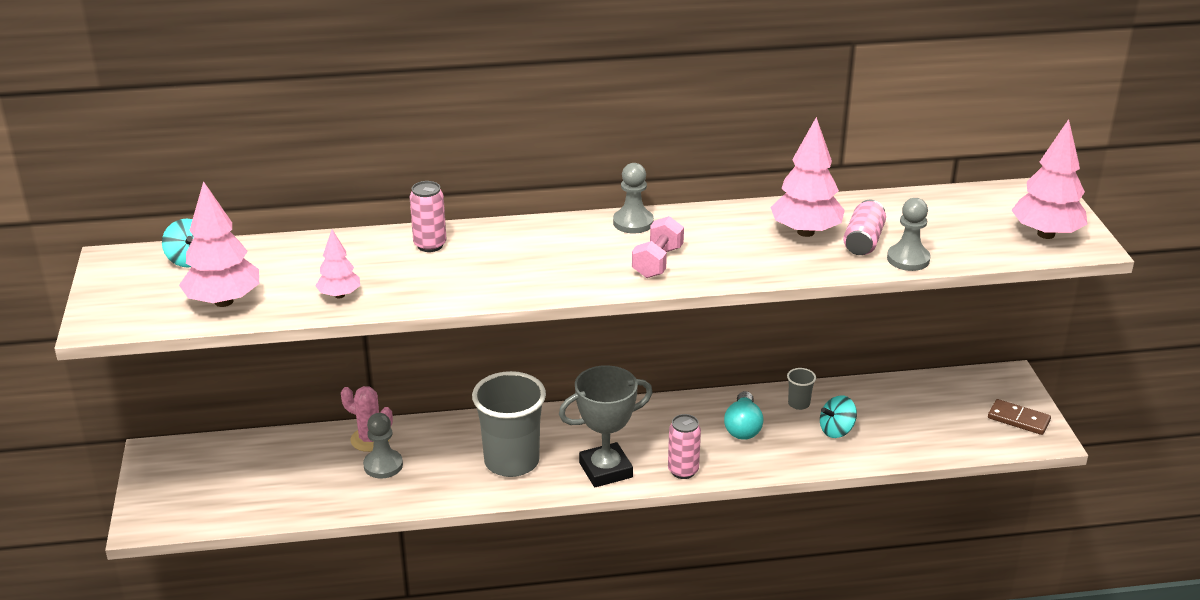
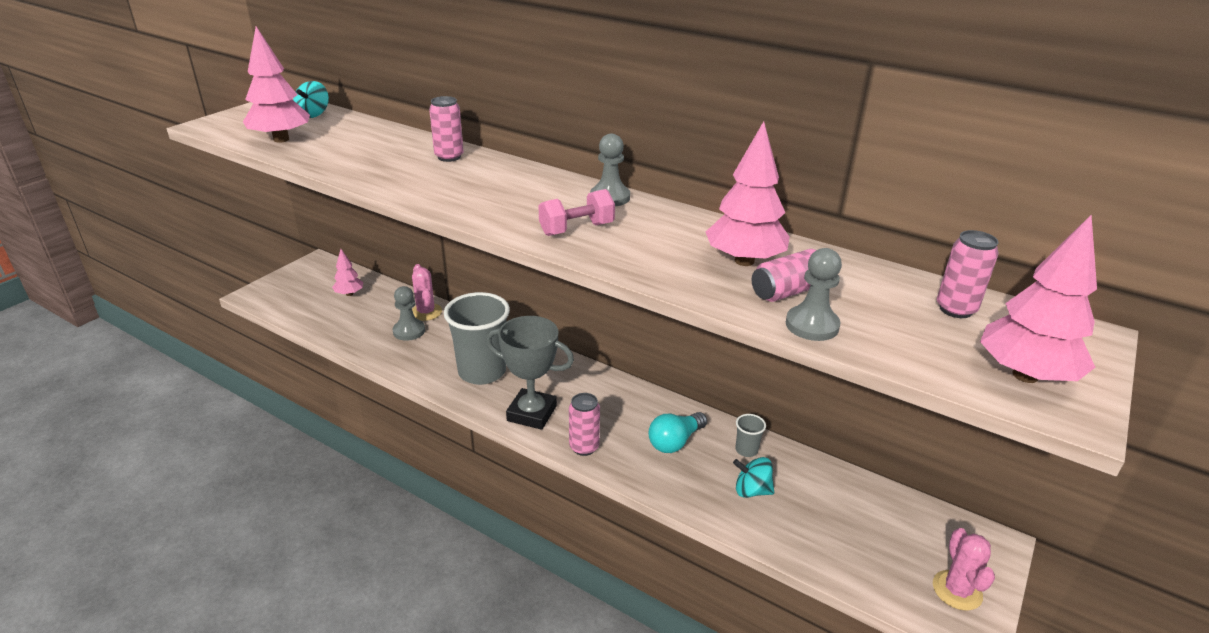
camera: 40 degrees right, 0 degrees up
pink tree [315,229,360,298] -> pink tree moved to [332,249,363,296]
brown domino [988,399,1051,435] -> pink cactus [933,528,995,611]
none -> pink can [937,230,998,318]

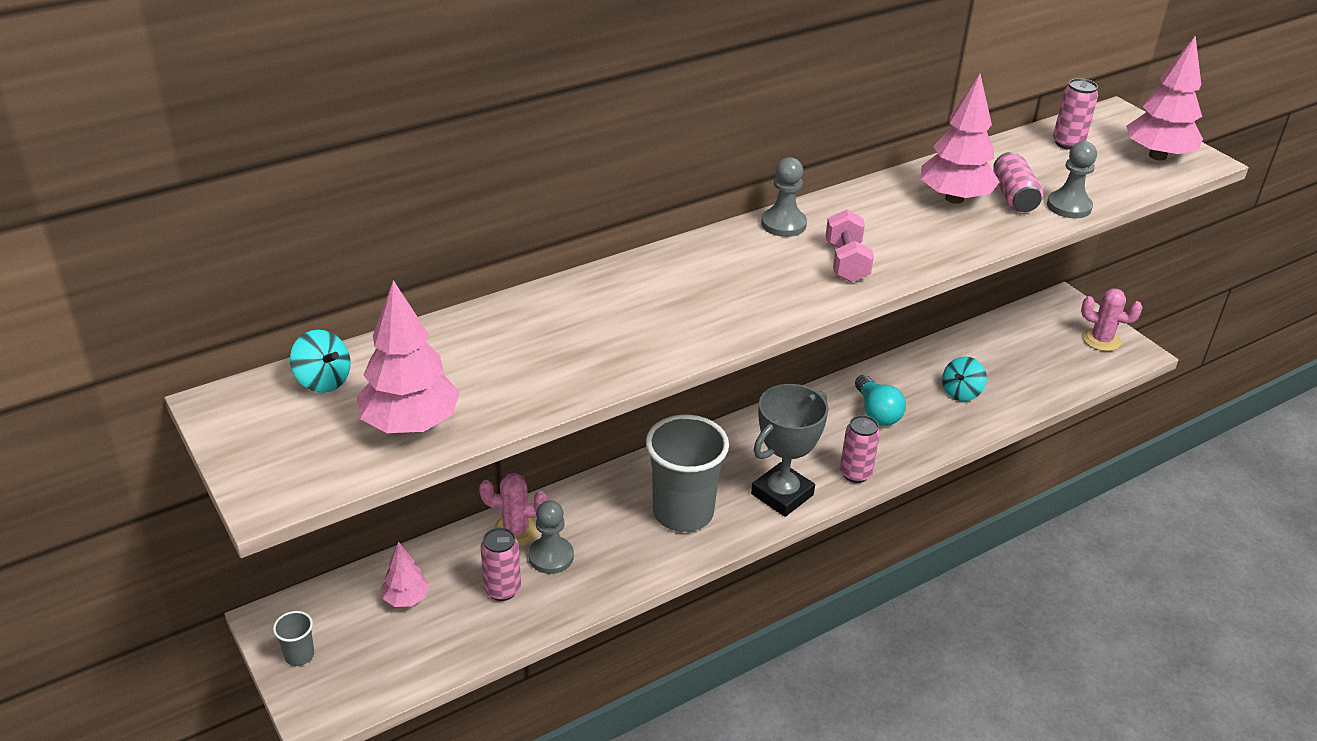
camera: 65 degrees left, 5 degrees up
pink can [429,96,464,162] -> pink can moved to [481,527,521,601]
grey cup [735,414,766,457] -> grey cup moved to [273,611,314,666]

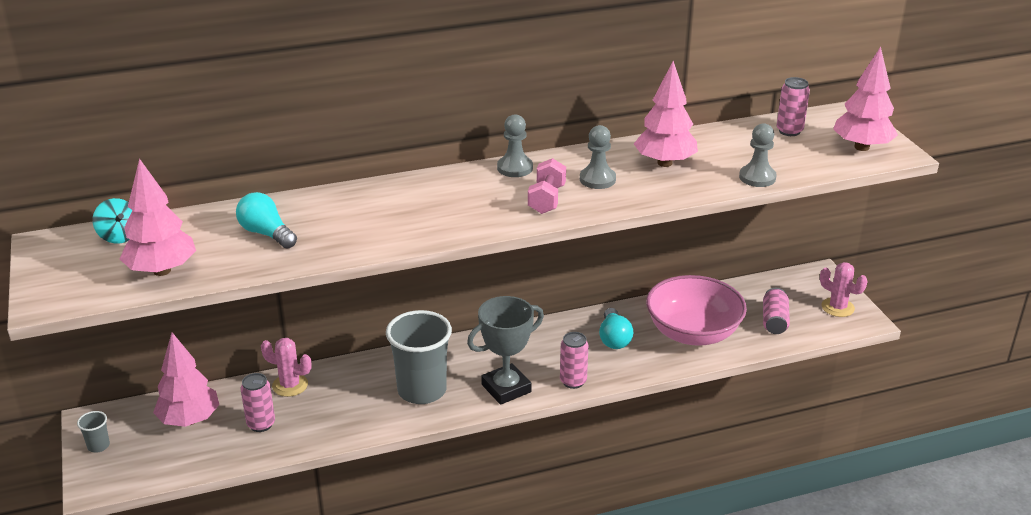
camera: 15 degrees right, 5 degrees down
pink tree [381,541,430,607] -> pink tree [153,332,219,427], size x1.75
grey pawn [528,500,574,574] -> grey pawn moved to [580,125,616,189]
turquoise spinning top [942,357,987,401] -> pink bowl [646,275,747,346]
pink can [993,152,1043,212] -> pink can moved to [763,288,790,334]
none -> turquoise light bulb [236,192,297,249]

